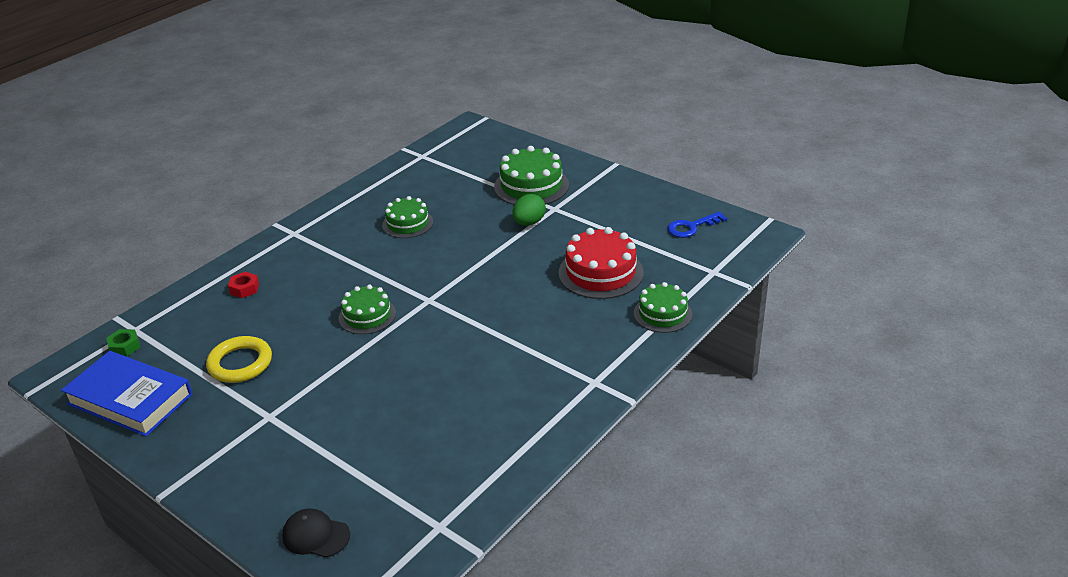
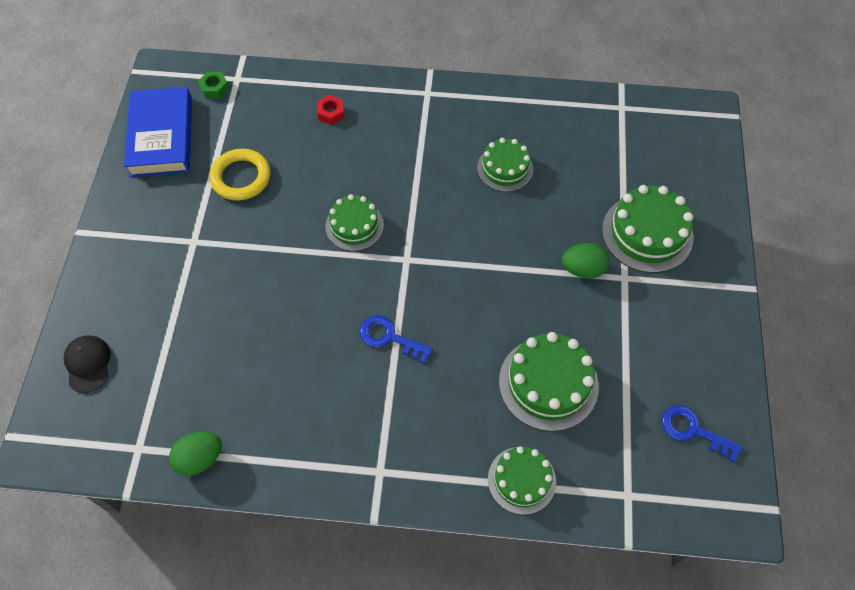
camera: 55 degrees right, 25 degrees up
red cake [558,227,644,299] -> green cake [499,332,599,431]
none -> green egg [169,432,222,476]
none -> blue key [360,315,433,364]

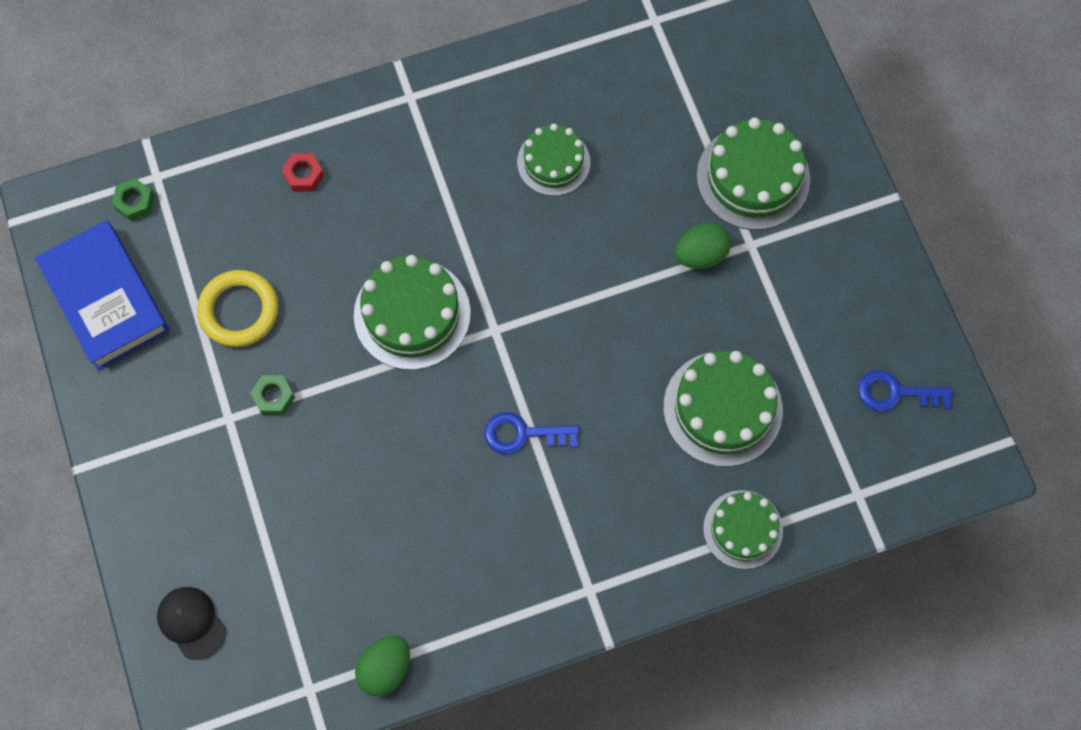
camera: 25 degrees left, 10 degrees up
green cake [325,194,384,251] -> green cake [354,255,471,370], size x1.54
none -> green nut [250,375,295,415]

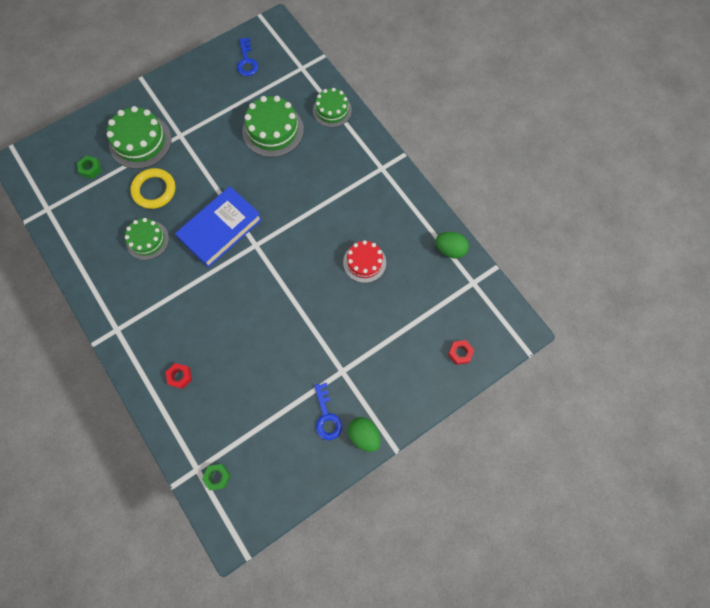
camera: 105 degrees left, 0 degrees up
blue book [35,220,170,370] -> blue book moved to [175,186,262,268]
black cap [157,587,226,660] -> red nut [448,340,474,365]
yellow ring [197,270,279,347] -> yellow ring moved to [130,168,175,209]
green nut [250,375,295,415] -> green nut moved to [77,156,101,179]
green cake [354,255,471,370] -> none
blue key [484,412,580,454] -> blue key moved to [314,383,342,440]
green egg [675,222,731,269] -> green egg moved to [348,417,381,452]
none -> red cake [343,240,386,283]

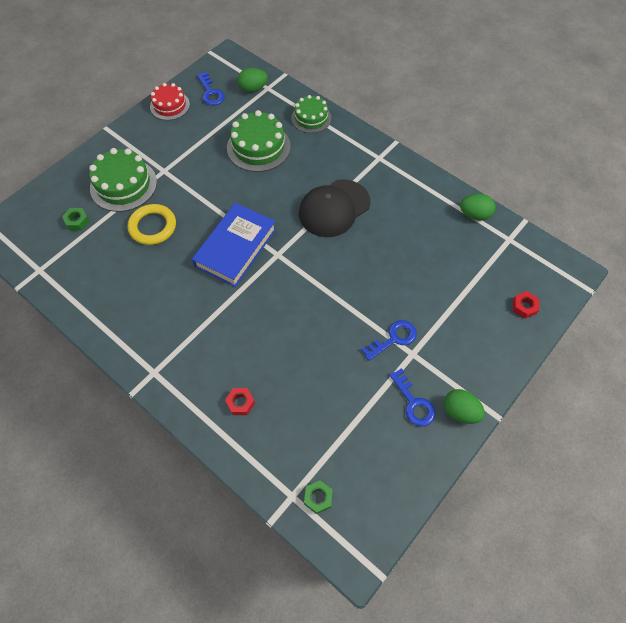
camera: 15 degrees left, 10 degrees down
green cake [125,218,169,260] -> none
red cake [343,240,386,283] -> red cake moved to [150,83,190,120]
none -> green egg [237,68,268,92]
none -> black cap [299,179,371,237]
none -> blue key [361,320,417,361]

